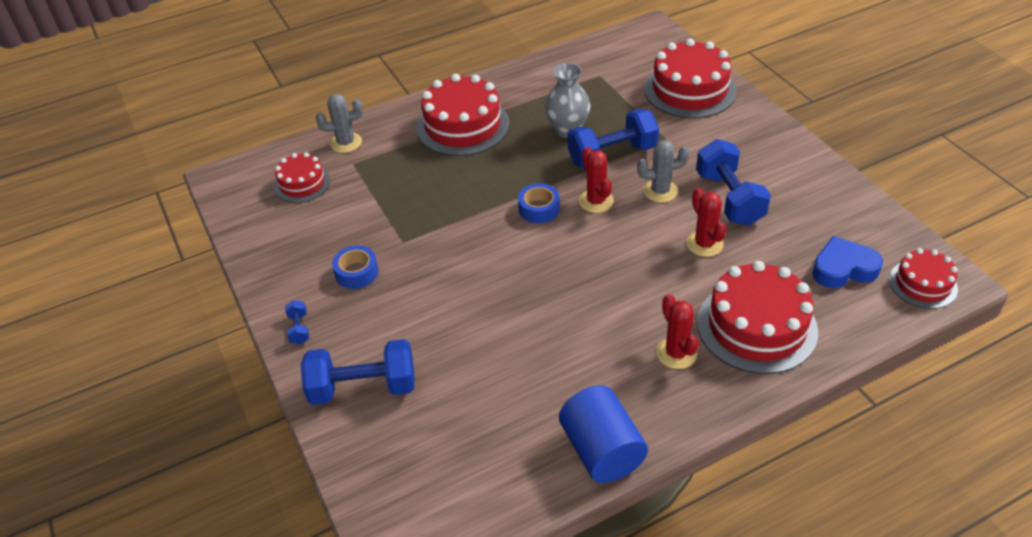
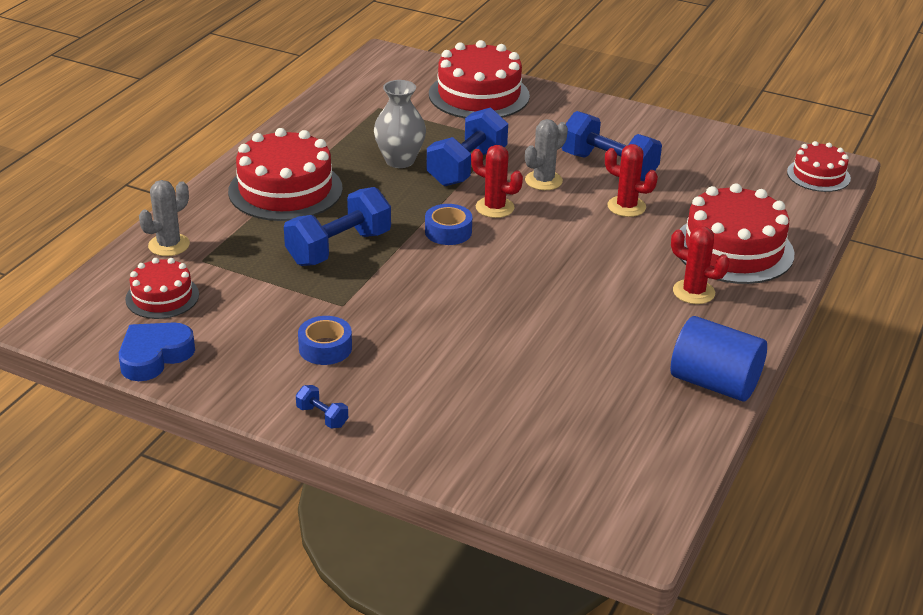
camera: 40 degrees left, 10 degrees down
blue dumbbell [301,339,415,405] -> blue dumbbell moved to [284,187,391,266]
blue heart [812,236,883,288] -> blue heart moved to [119,323,195,381]

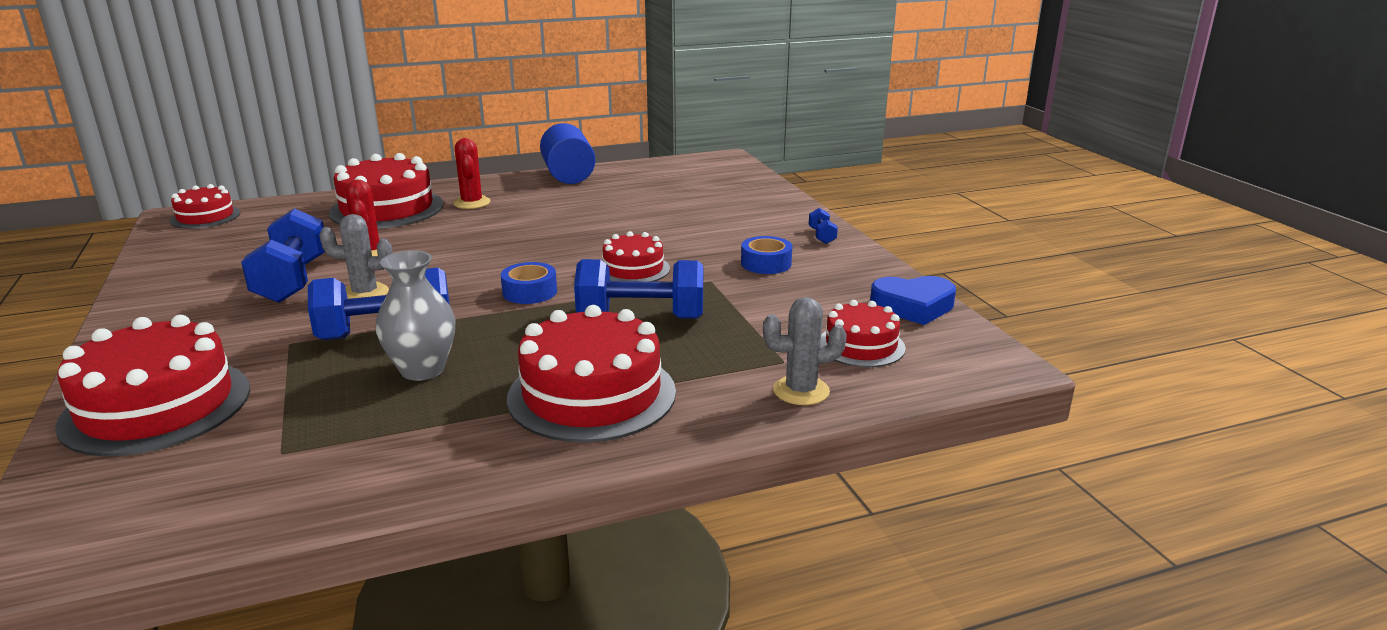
camera: 135 degrees left, 10 degrees down
red cactus [471,145,523,218] -> none
none -> red cake [603,231,670,281]

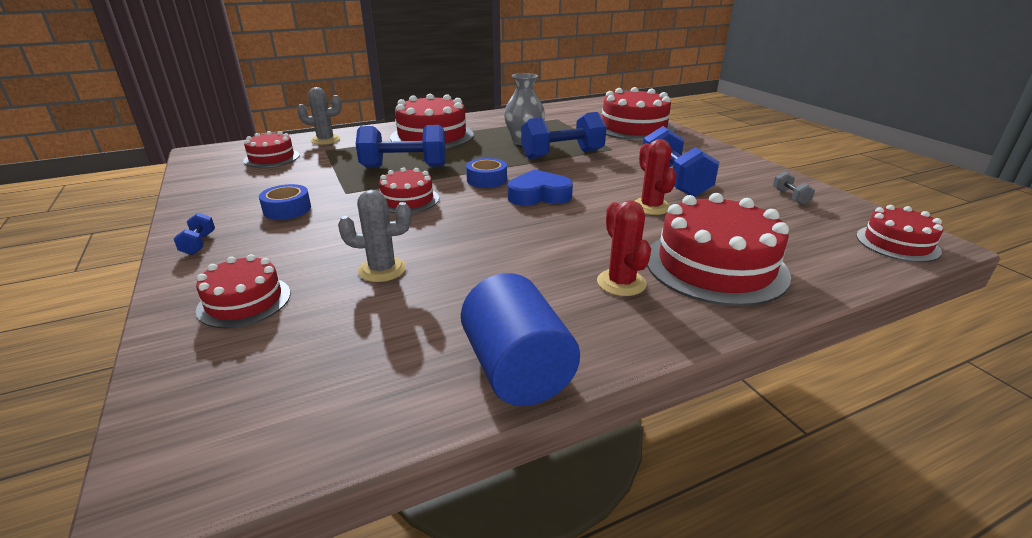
camera: 175 degrees right, 5 degrees up
grey cactus [319,214,393,299] -> grey cactus moved to [338,190,411,282]
blue heart [870,276,956,325] -> blue heart moved to [508,169,573,206]
none -> red cake [196,254,290,328]
none -> grey dumbbell [773,171,815,205]

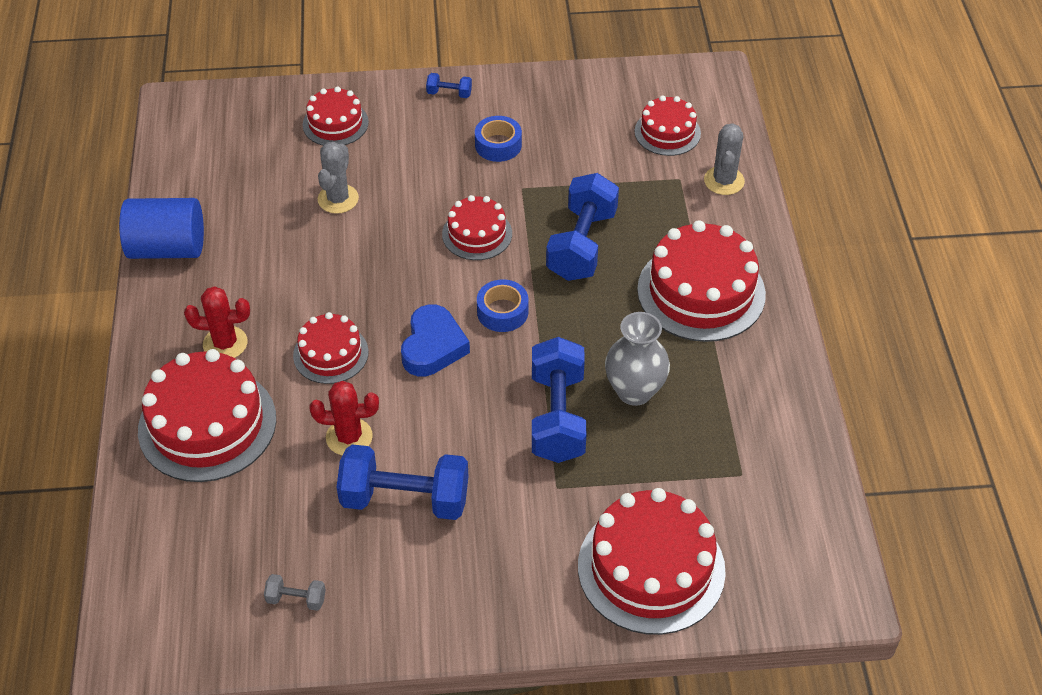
camera: 110 degrees right, 20 degrees up
red cake [856,205,943,262] -> red cake moved to [293,312,369,384]

